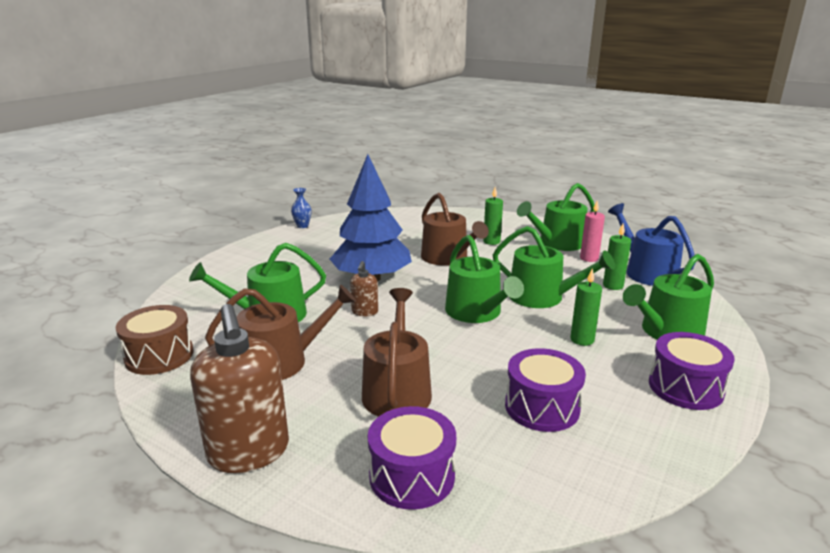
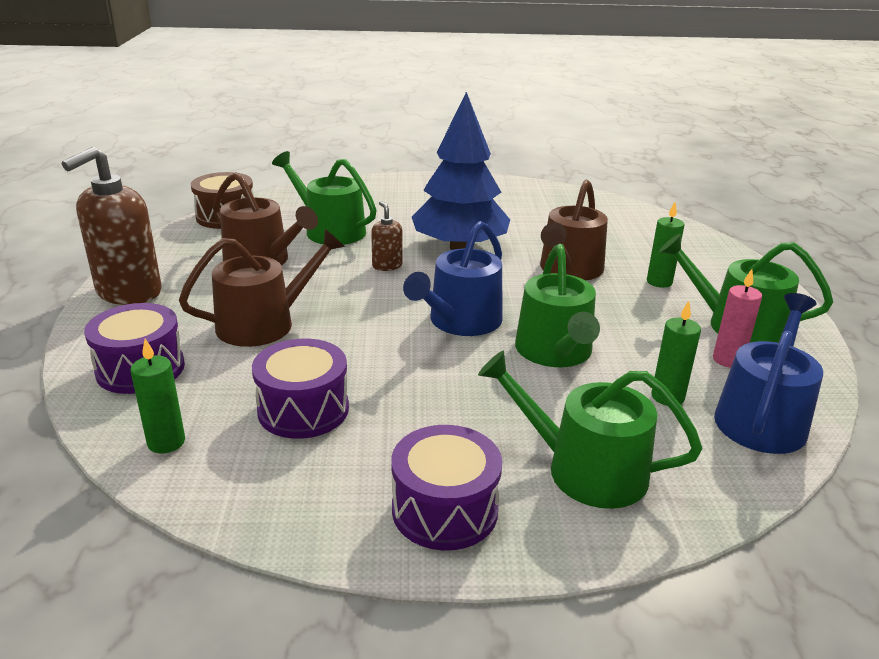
camera: 55 degrees right, 5 degrees up
blue vase [291,188,312,228] -> none
brown soap dispenser [350,261,378,316] -> brown soap dispenser turned 90 degrees clockwise [371,201,402,271]
green watering can [445,235,524,323] -> blue watering can [403,221,503,336]
green candle [570,269,602,346] -> green candle moved to [131,338,185,453]

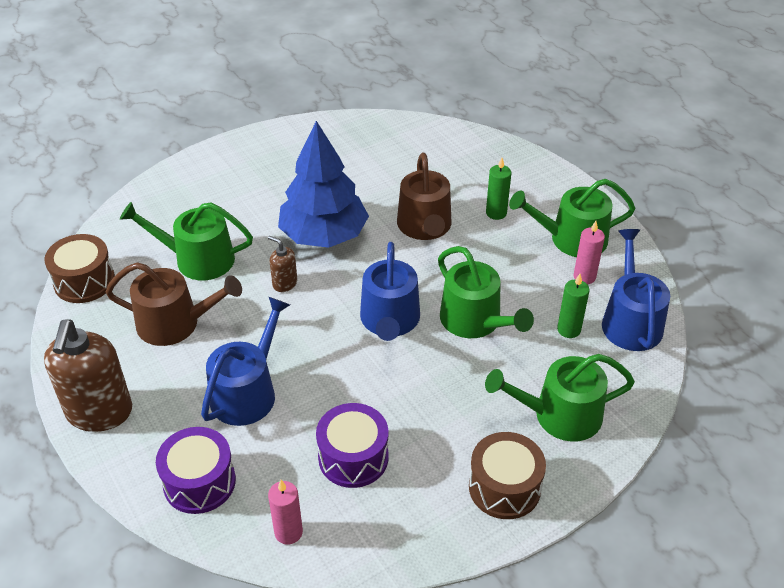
camera: 30 degrees left, 15 degrees up
green candle [131,338,185,453] -> pink candle [268,480,303,545]
brown watering can [179,229,345,347] -> blue watering can [201,297,290,426]
purple drum [391,425,502,551] -> brown drum [469,432,546,519]

